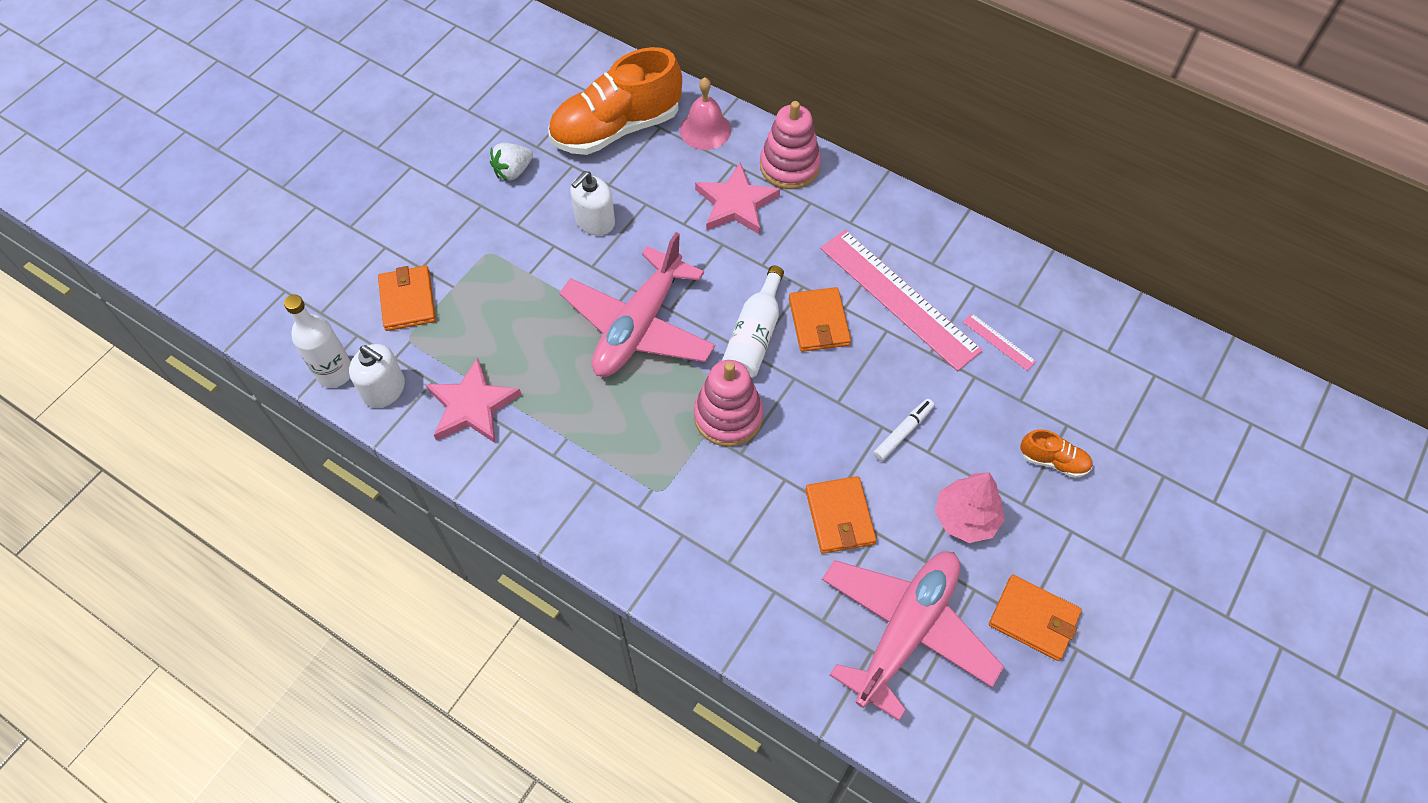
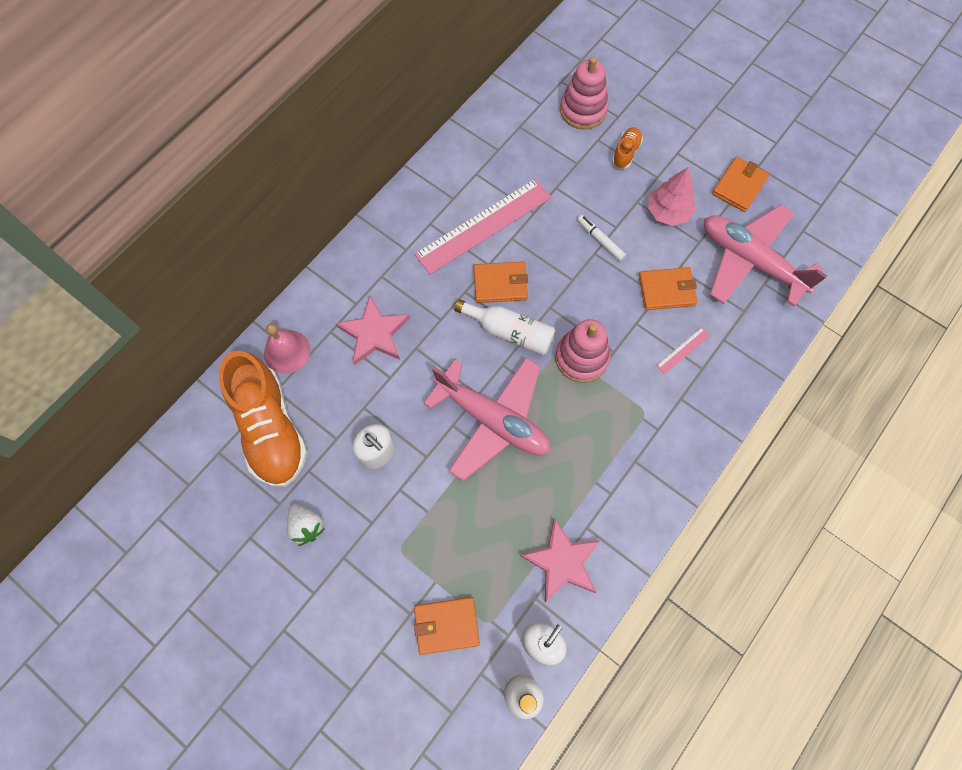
camera: 85 degrees left, 10 degrees up
pink stacking toy [760,101,821,189] -> pink stacking toy moved to [560,57,609,130]
pink ruler [963,313,1036,371] -> pink ruler moved to [656,327,710,375]

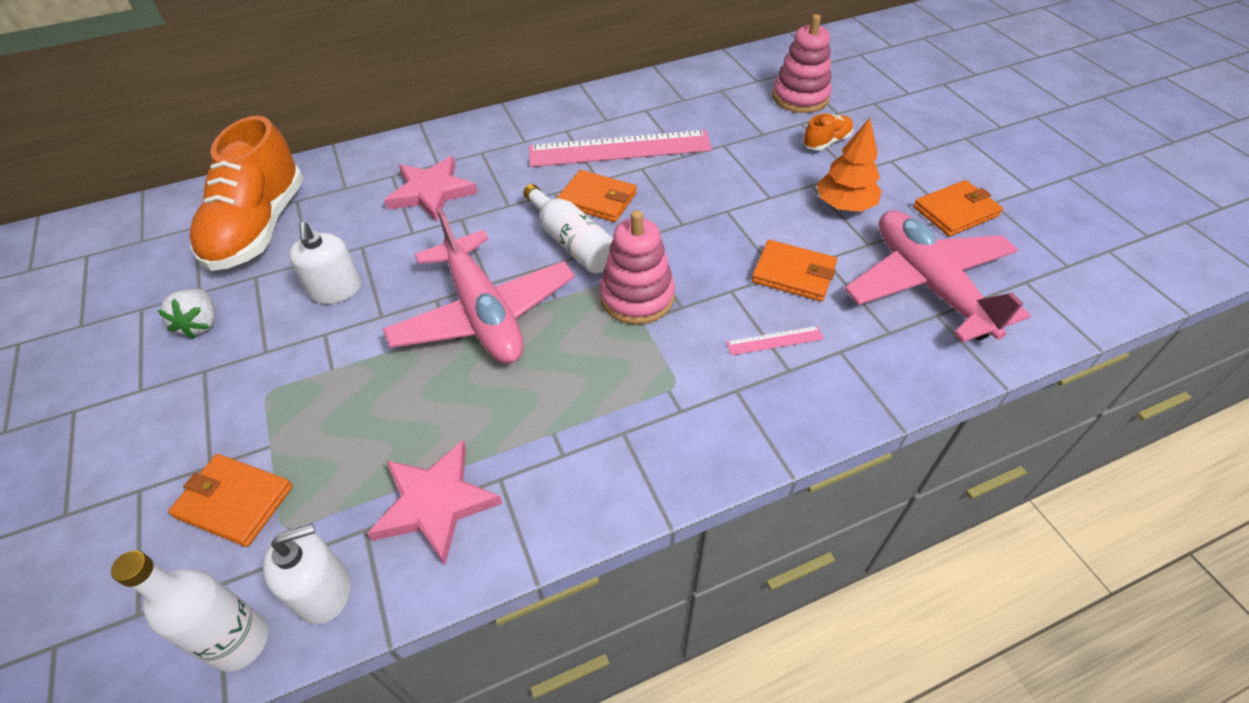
camera: 30 degrees right, 20 degrees down
pink bell [264,324,311,374] -> none
white marker [577,215,626,261] -> none
pink tree [648,167,696,226] -> orange tree [817,118,882,212]

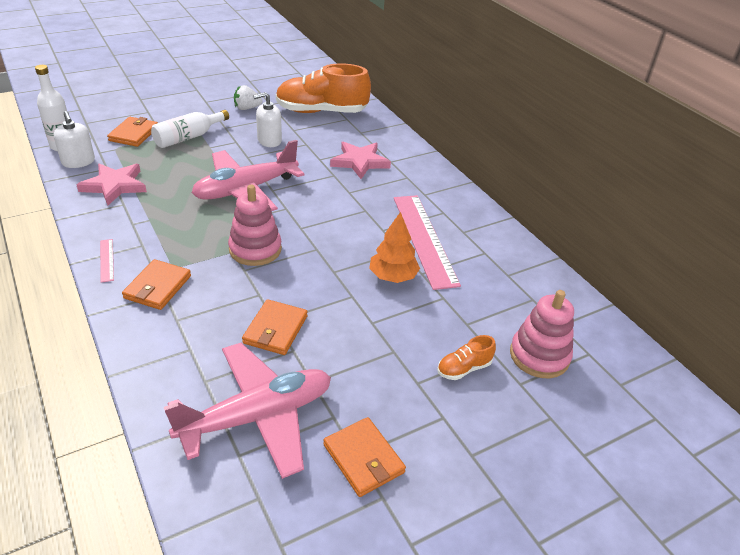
camera: 80 degrees right, 10 degrees down
white bottle [523,184,613,274] -> white bottle moved to [151,110,229,148]
orange wallet [557,170,637,222] -> orange wallet moved to [122,259,191,310]
pink ruler [726,326,824,355] -> pink ruler moved to [100,239,114,283]
orange shoe [803,113,853,150] -> orange shoe turned 105 degrees clockwise [437,335,496,380]
orange tree [817,118,882,212] -> orange tree moved to [369,212,420,283]

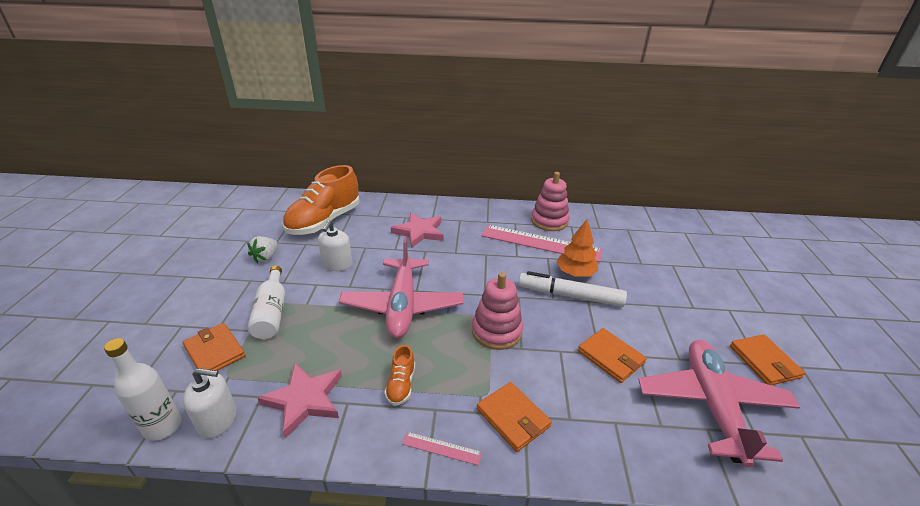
camera: 55 degrees left, 5 degrees down
orange wallet [323,417,406,497] -> orange wallet turned 75 degrees clockwise [730,334,805,385]
orange shoe [437,335,496,380] -> orange shoe moved to [384,345,415,406]
pink stacking toy [510,290,574,378] -> pink stacking toy moved to [531,172,569,231]
none -> white marker [518,271,627,307]

